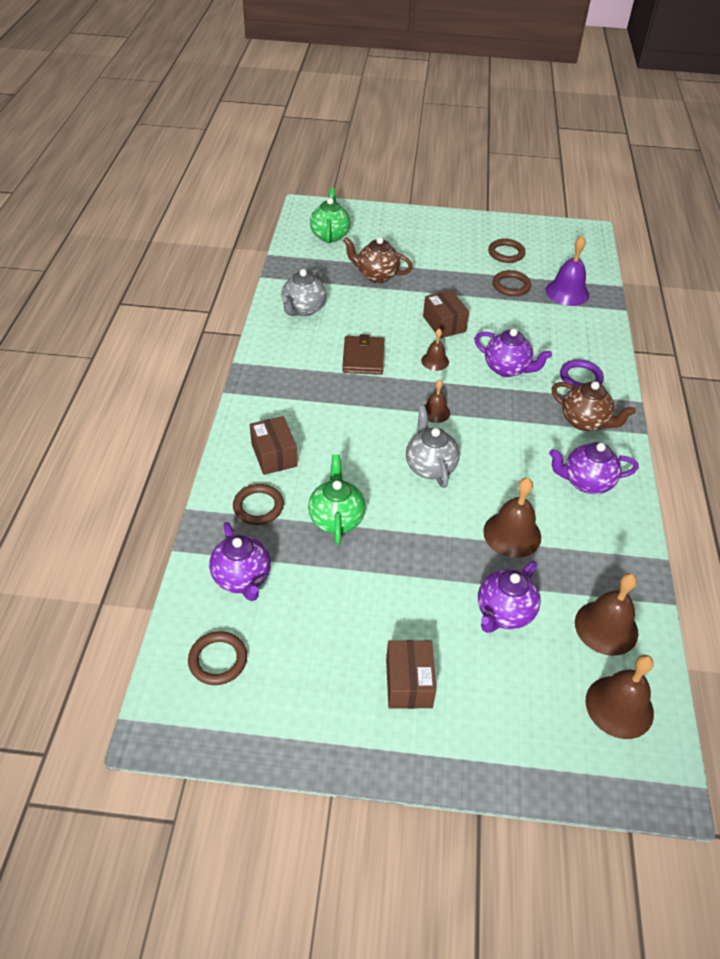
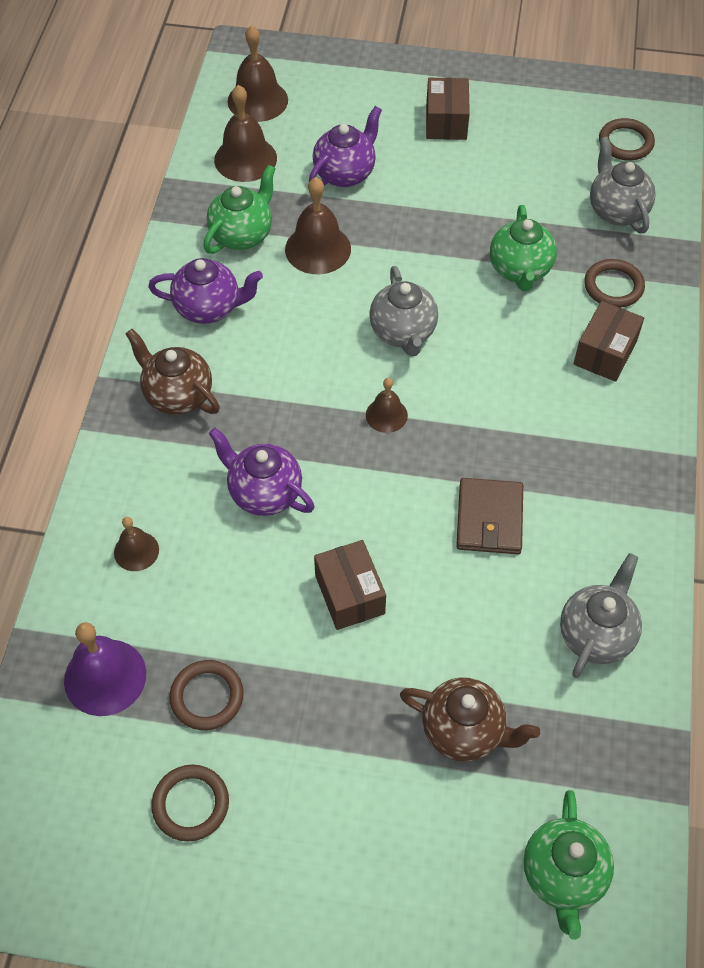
camera: 175 degrees left, 10 degrees up
purple teapot [209,522,271,601] -> grey teapot [590,136,656,233]
brown box [250,416,298,475] -> brown box turned 45 degrees clockwise [573,301,644,382]
brown bell [421,328,449,371] -> brown bell moved to [114,517,159,571]
purple ring [560,360,604,388] -> none
none -> green teapot [203,164,276,254]

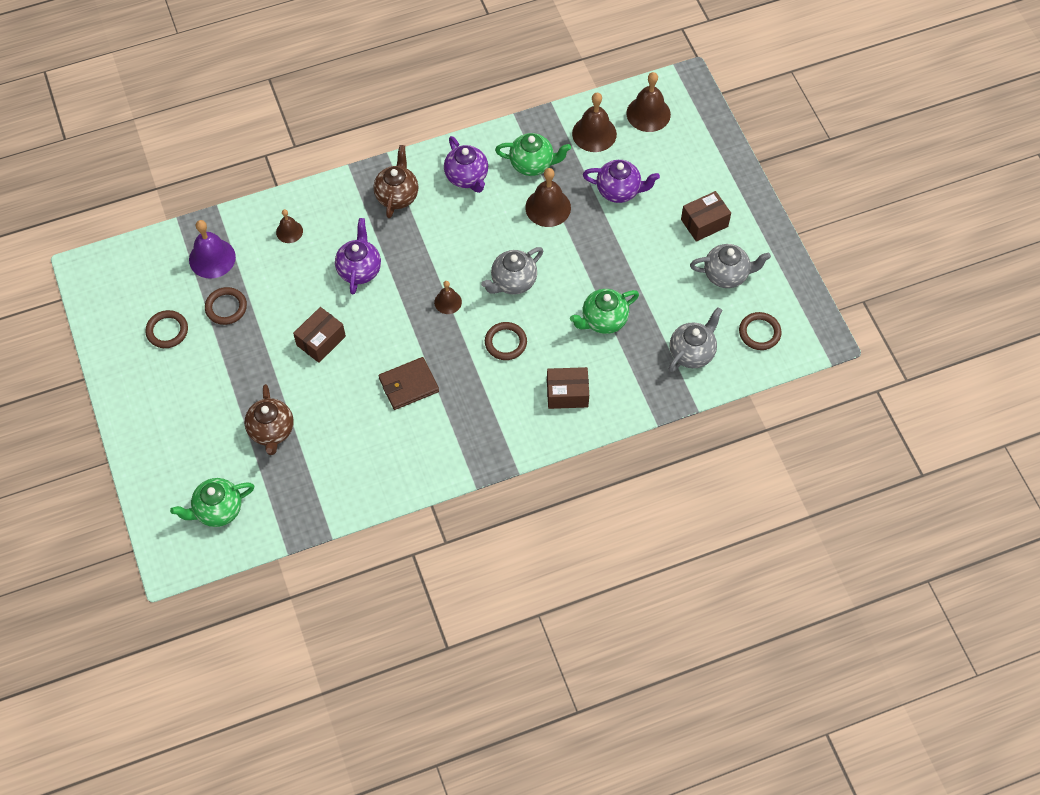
camera: 60 degrees right, 5 degrees up
grey teapot [560,553,642,678] -> grey teapot moved to [690,244,771,288]
brown ring [584,259,645,308] -> brown ring moved to [485,322,527,360]

